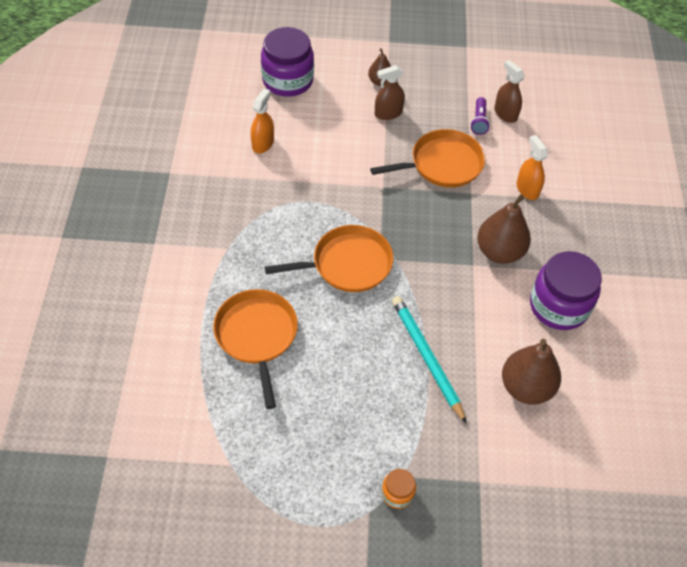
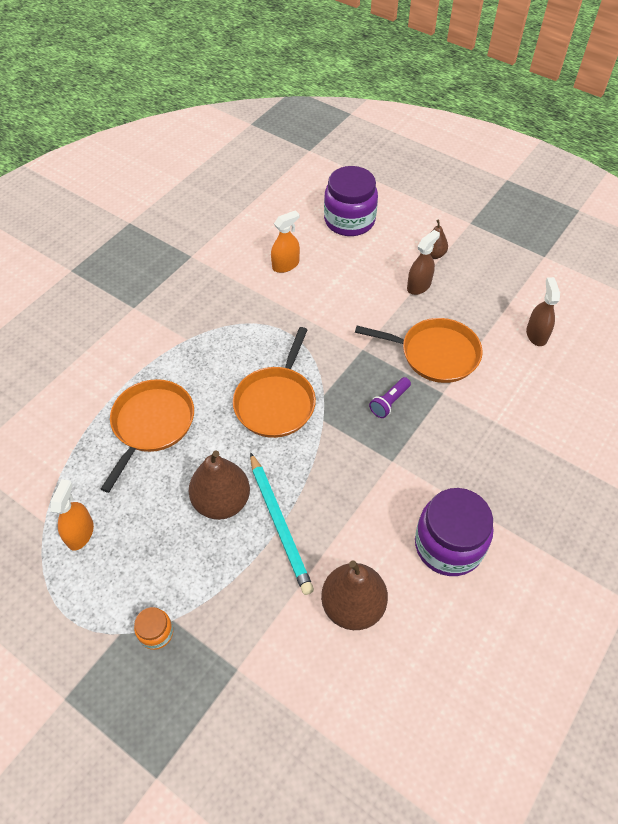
camera: 35 degrees right, 0 degrees up
orange pan [265,225,393,292] -> orange pan turned 90 degrees clockwise [233,327,316,438]
brown spray bottle [375,65,405,120] -> brown spray bottle turned 120 degrees clockwise [407,230,440,295]
turquoise pencil [392,296,467,424] -> turquoise pencil turned 150 degrees clockwise [250,452,314,595]
purple flashlight [470,97,490,135] -> purple flashlight moved to [369,377,411,418]
brown pear [477,195,531,264] -> brown pear moved to [189,451,250,520]
orange spray bottle [517,135,548,200] -> orange spray bottle moved to [50,479,94,551]

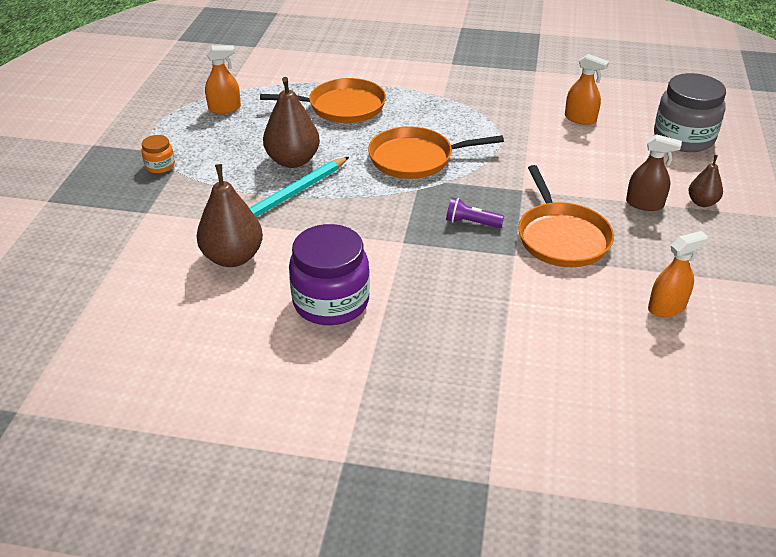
camera: 65 degrees right, 15 degrees down
purple jar [324,166,378,236] -> grey jar [654,73,726,152]
brown spray bottle [526,277,560,346] -> orange spray bottle [648,231,708,317]

